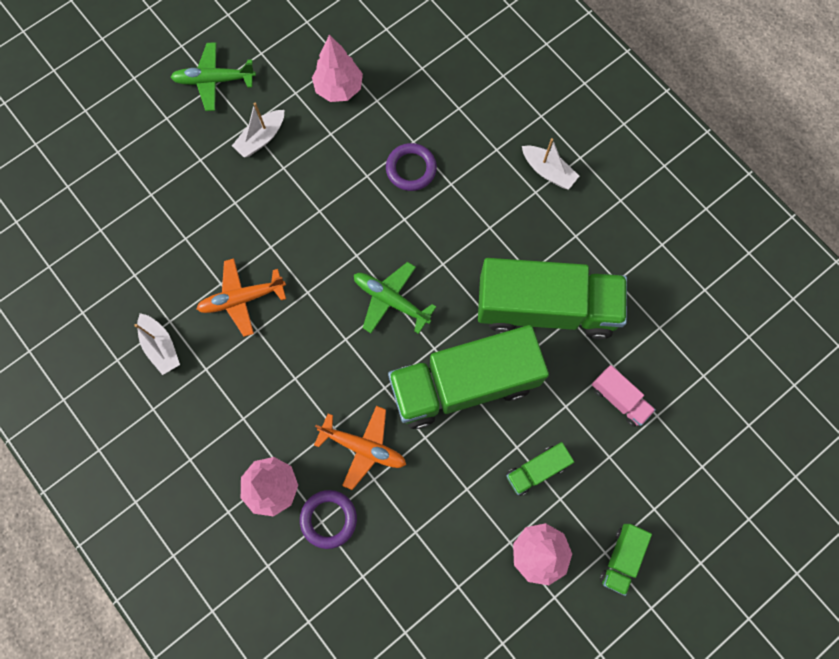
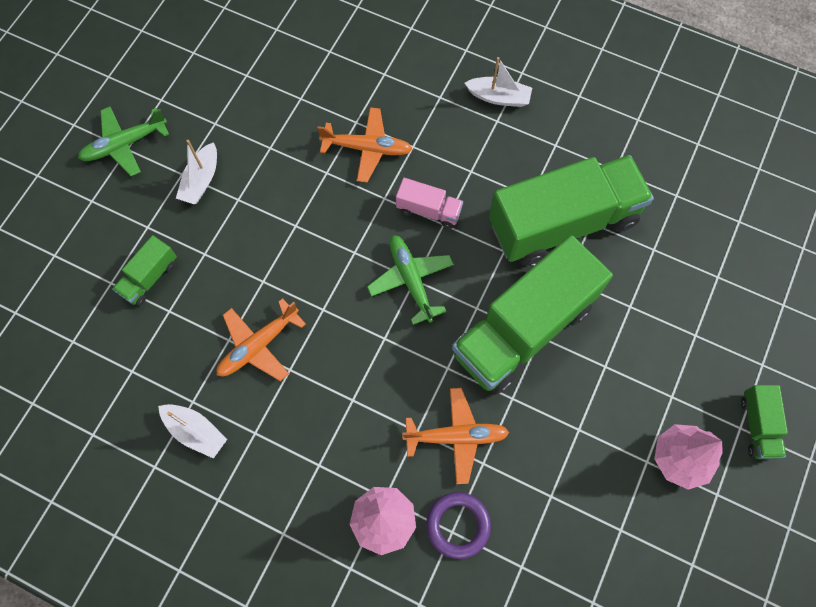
camera: 25 degrees left, 5 degrees down
pink tree [312,35,363,102] -> none
green plane [354,262,436,334] -> green plane turned 60 degrees clockwise [367,235,454,325]
purple ring [386,143,437,191] -> orange plane [317,107,412,182]
green truck [506,442,574,496] -> green truck moved to [112,235,177,306]
pink truck [592,365,656,427] -> pink truck moved to [396,178,463,229]

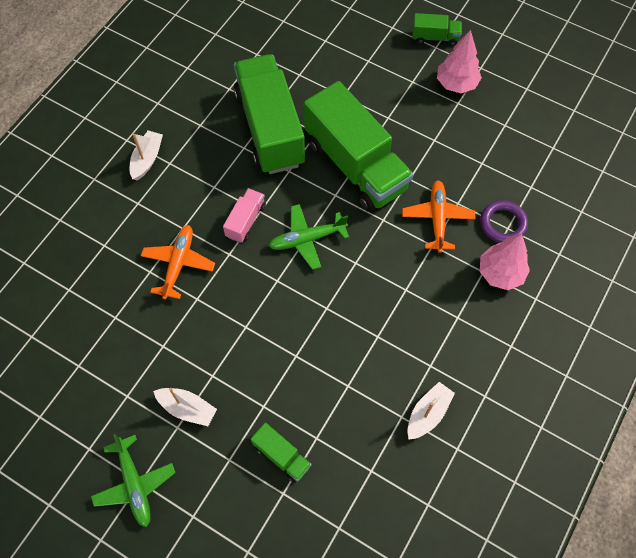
camera: 85 degrees left, 5 degrees down
orange plane [217,298,306,381] -> none

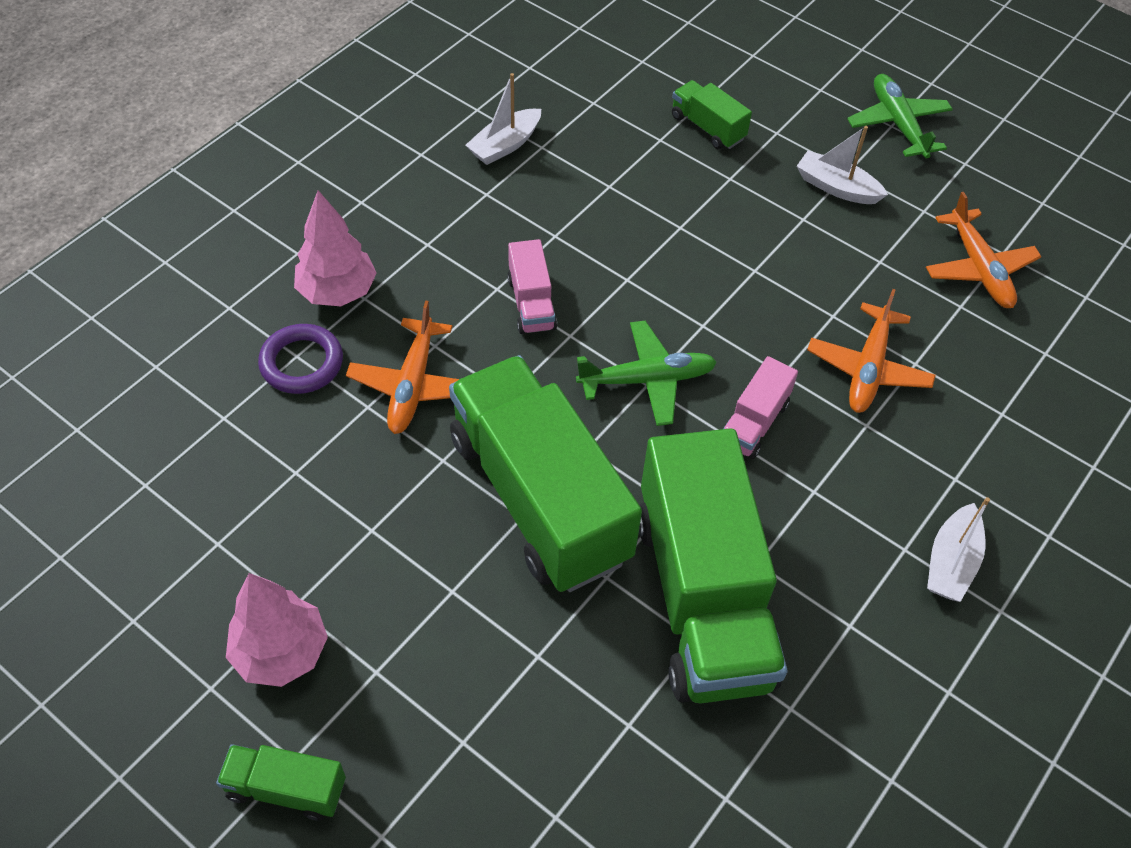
camera: 175 degrees left, 10 degrees down
none -> pink truck [507,239,557,334]
none -> orange plane [926,192,1042,308]

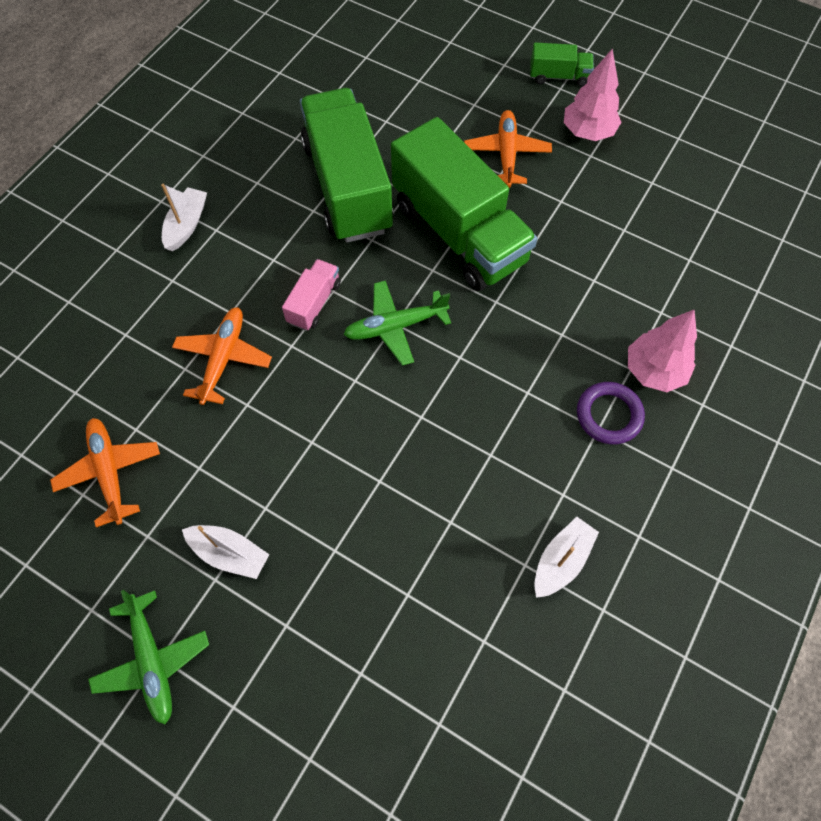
camera: 175 degrees right, 10 degrees up
purple ring [258,324,343,394] -> purple ring moved to [577,382,645,444]
orange plane [346,301,459,434] -> orange plane moved to [464,110,552,188]
pink truck [507,239,557,334] -> none
green truck [672,80,752,149] -> none

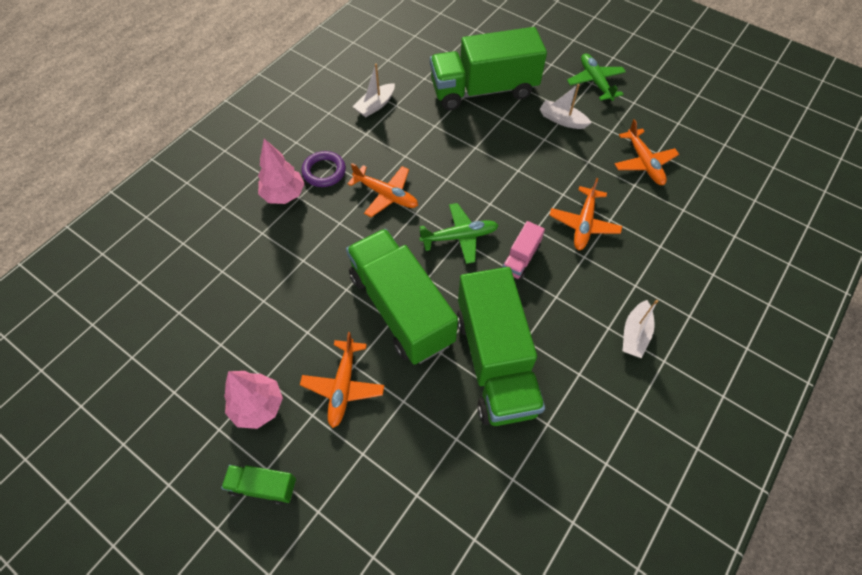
camera: 175 degrees left, 5 degrees down
none -> orange plane [347,163,418,217]
none -> green truck [430,27,547,110]

